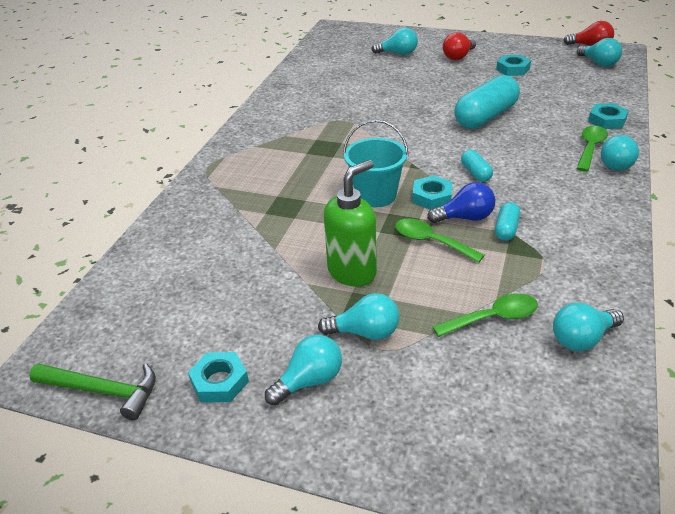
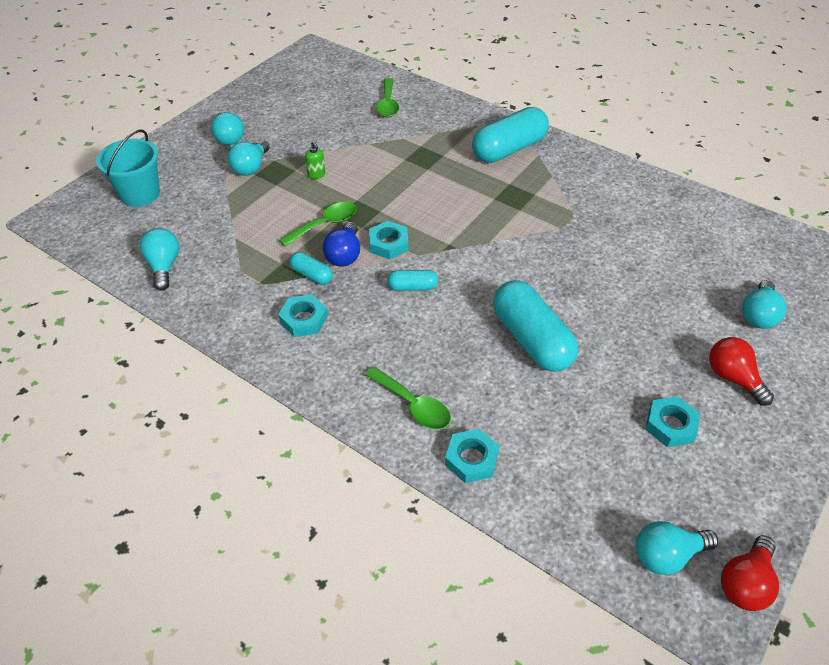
camera: 105 degrees right, 10 degrees up
green hammer [29,363,156,421] -> none
turquoise nut [188,352,249,403] -> turquoise nut moved to [278,294,328,337]
green soap dispenser [324,160,377,287] -> green soap dispenser [305,141,325,179], size x0.43
turquoise bucket [343,120,409,207] -> turquoise bucket moved to [96,129,160,207]
green spoon [432,293,538,337] -> green spoon moved to [376,78,399,117]
turquoise light bulb [601,135,639,171] -> none
none -> turquoise capsule [472,107,549,163]

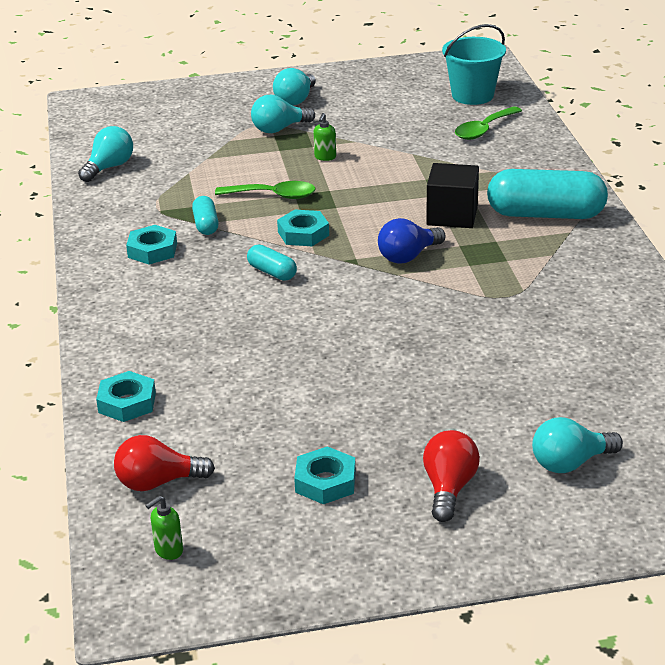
camera: 45 degrees right, 15 degrees down
turquoise bucket [96,129,160,207] -> turquoise bucket moved to [442,24,506,105]
blue light bulb [322,222,360,267] -> blue light bulb moved to [378,218,446,264]
green spoon [365,367,451,430] -> none
turquoise capsule [493,280,578,372] -> none
turquoise light bulb [636,521,718,575] -> green soap dispenser [145,496,183,560]
red light bulb [721,535,779,611] -> red light bulb moved to [114,435,215,491]
none -> black cube [426,163,479,228]

